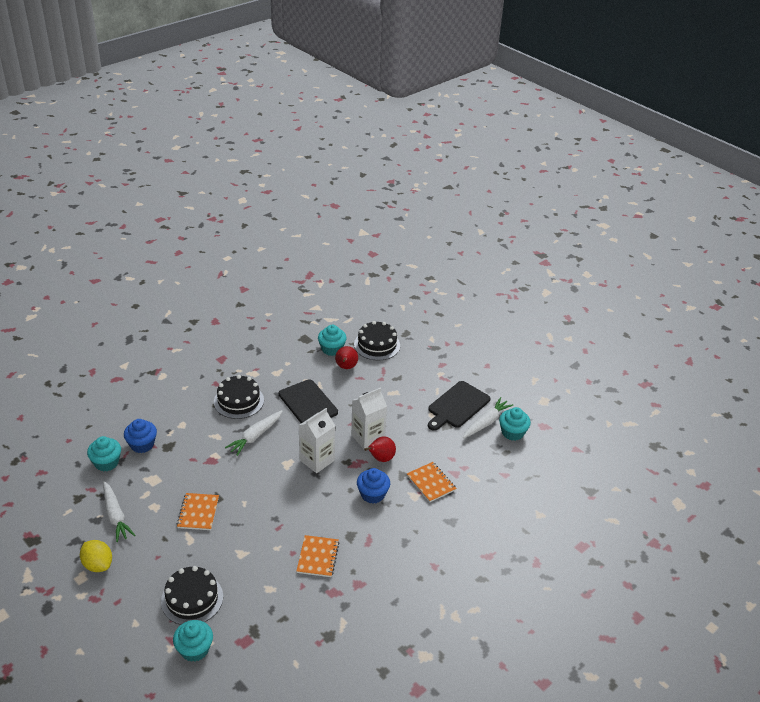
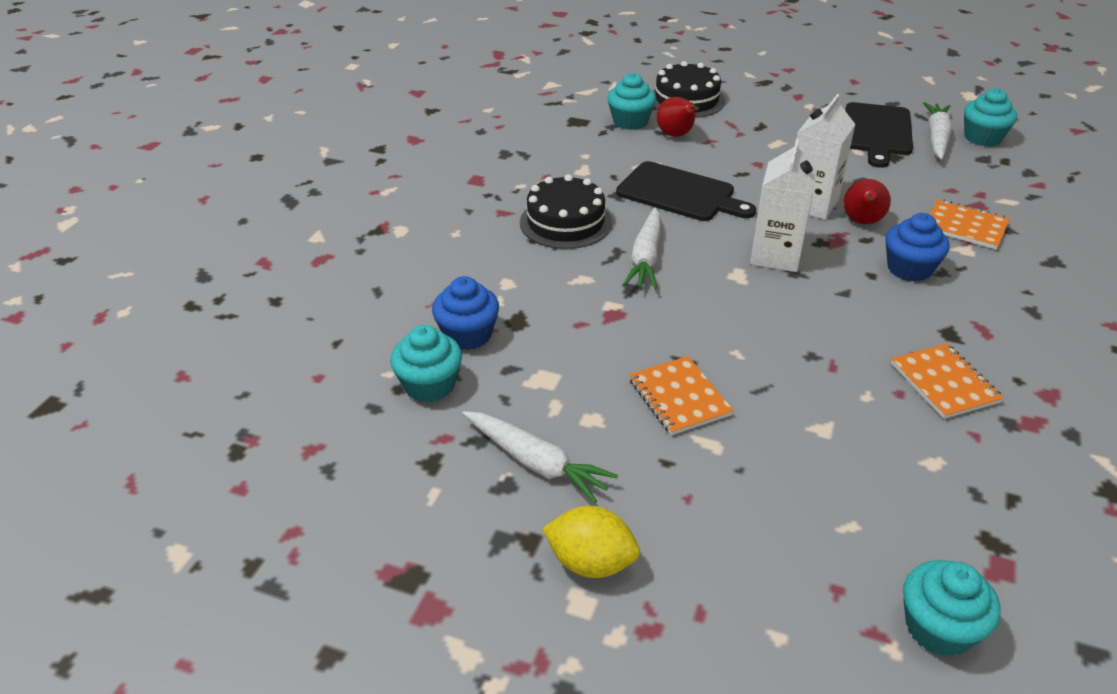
camera: 25 degrees left, 0 degrees up
black cake [161,566,223,625] -> none

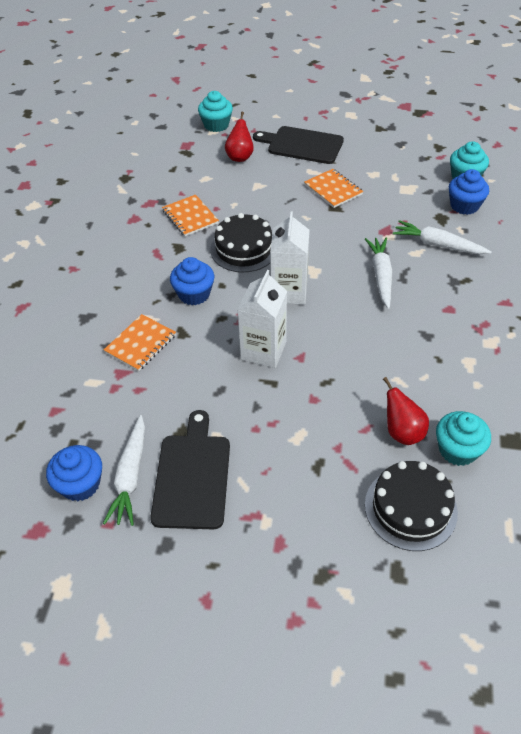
camera: 170 degrees right, 10 degrees up
white carrot [462,411,618,503] -> white carrot moved to [393,220,492,254]
black cake [520,174,612,249] -> black cake moved to [210,213,272,272]
yellow lemon [542,506,640,578] -> none
black cutting board [616,161,756,221] -> black cutting board moved to [253,126,344,164]
red pear [843,179,891,224] -> red pear moved to [225,112,254,162]
orange notebook [930,199,1010,250] -> orange notebook turned 75 degrees counterclockwise [104,314,176,371]
turquoise cupcake [964,88,1017,146] -> blue cupcake [46,445,102,501]

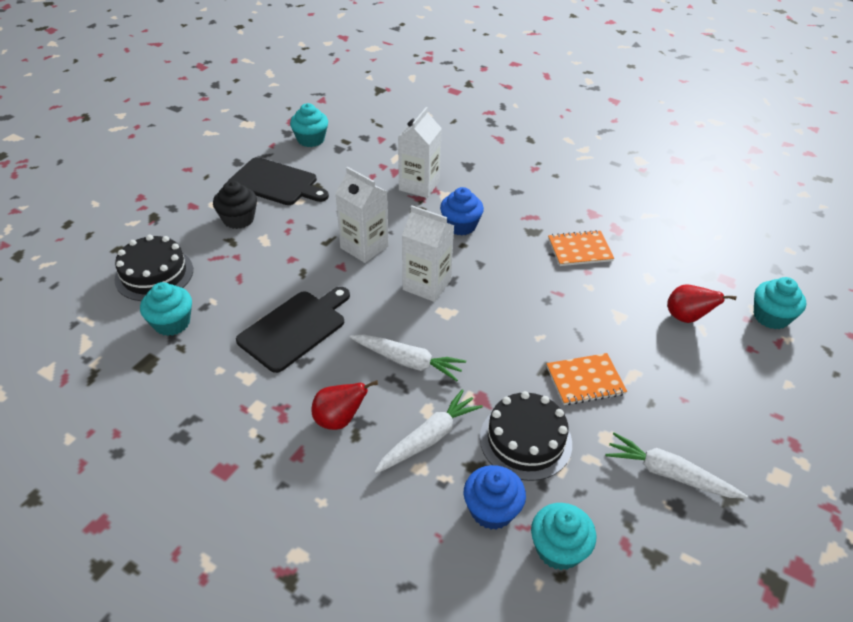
camera: 110 degrees right, 5 degrees down
blue cupcake [46,445,102,501] -> turquoise cupcake [290,103,328,147]
white carrot [103,415,145,526] -> white carrot moved to [605,432,748,498]
orange notebook [104,314,176,371] -> white carton [398,107,442,198]
black cake [210,213,272,272] -> black cake moved to [480,391,572,481]
black cutting board [253,126,344,164] -> black cutting board moved to [236,287,350,373]
red pear [383,377,429,445] -> red pear moved to [311,380,378,430]
none -> black cupcake [213,181,257,229]

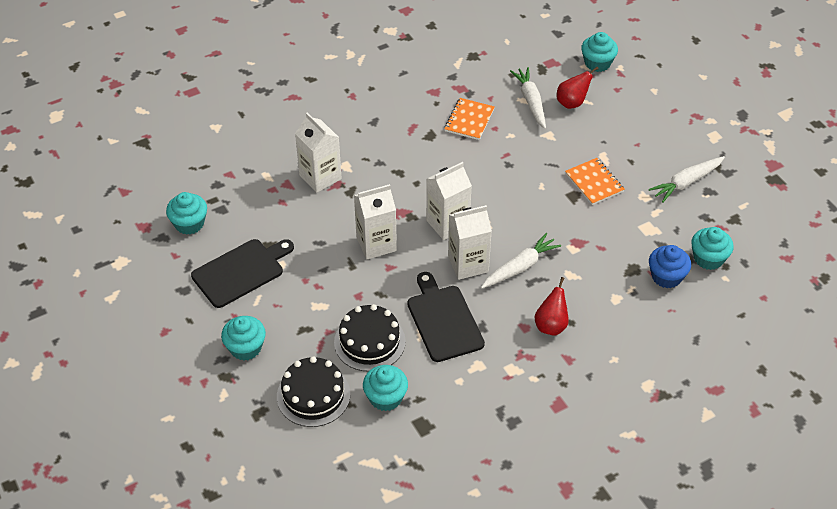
camera: 60 degrees left, 5 degrees up
black cupcake [213,181,257,229] -> none
white carrot [374,389,483,474] -> white carrot moved to [510,67,546,129]
blue cupcake [440,187,484,236] -> none
black cake [480,391,572,481] -> black cake moved to [334,304,406,371]
orange notebook [547,353,627,405] -> orange notebook turned 45 degrees counterclockwise [565,158,625,205]
none -> turquoise cupcake [221,316,266,360]
none -> white carton [448,205,492,280]

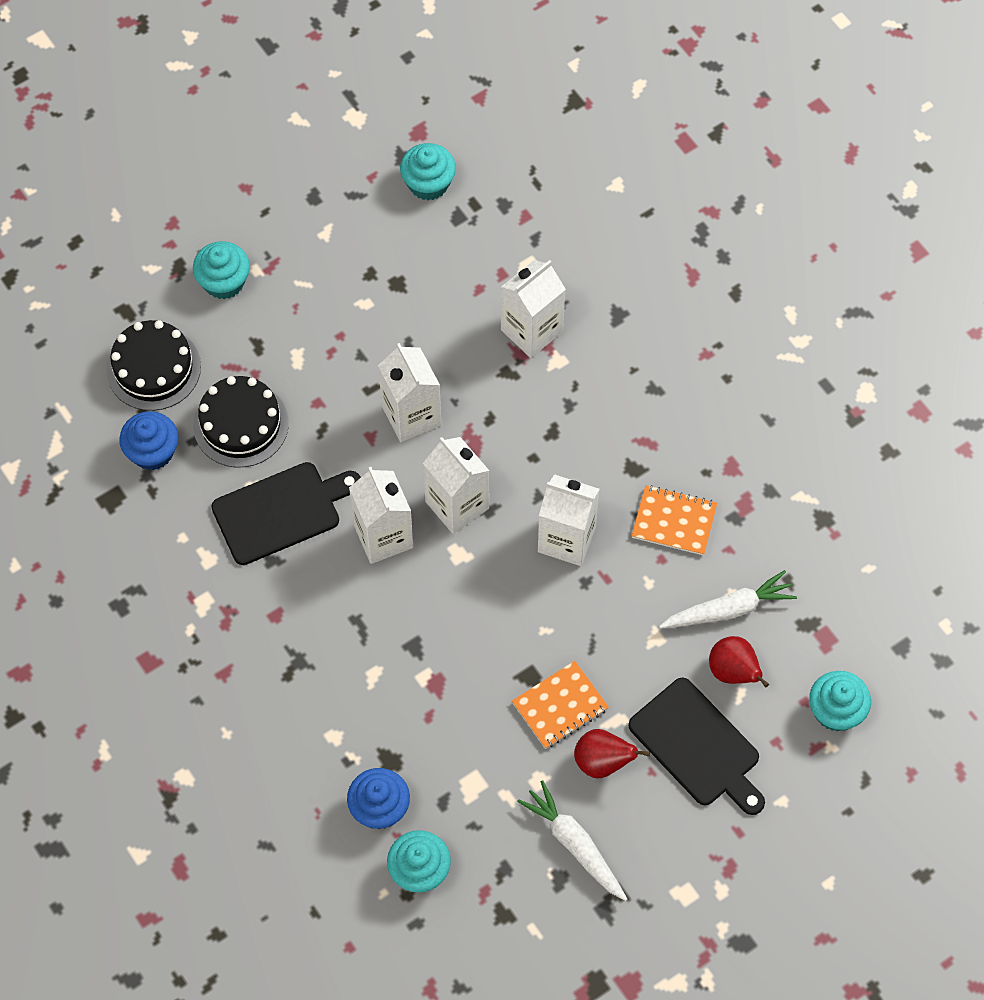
camera: 85 degrees right, 15 degrees up
black cutting board [191,239,294,308] -> black cutting board moved to [628,678,765,815]
turquoise cupcake [363,365,408,411] -> blue cupcake [119,411,178,470]
white carrot [481,233,561,288] -> none
red pear [534,277,569,336] -> red pear moved to [574,729,650,778]
none -> white carton [538,474,600,566]

